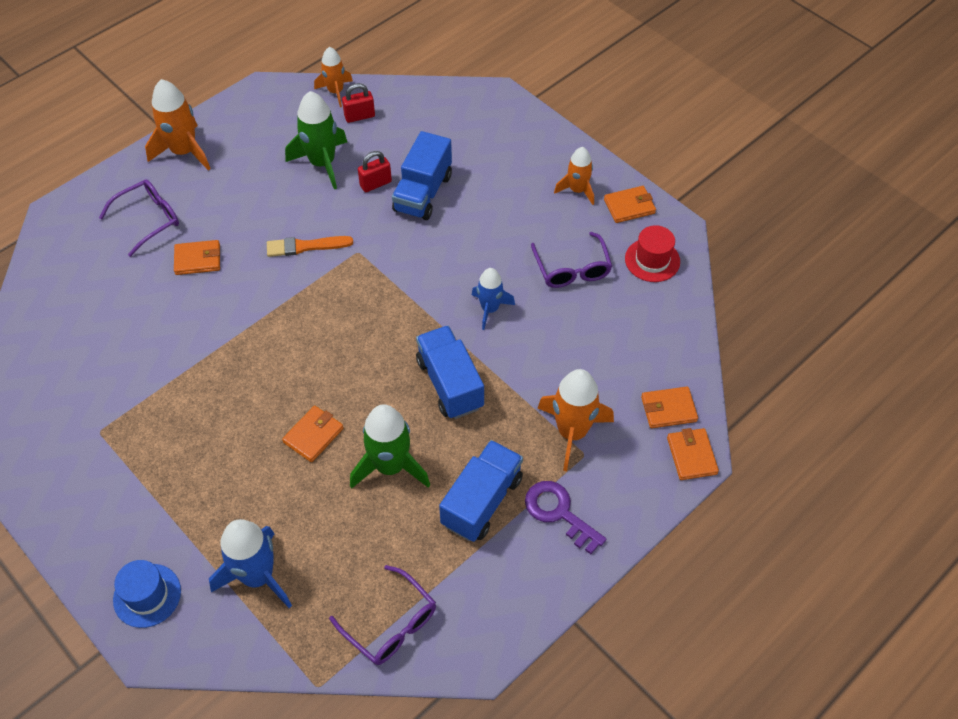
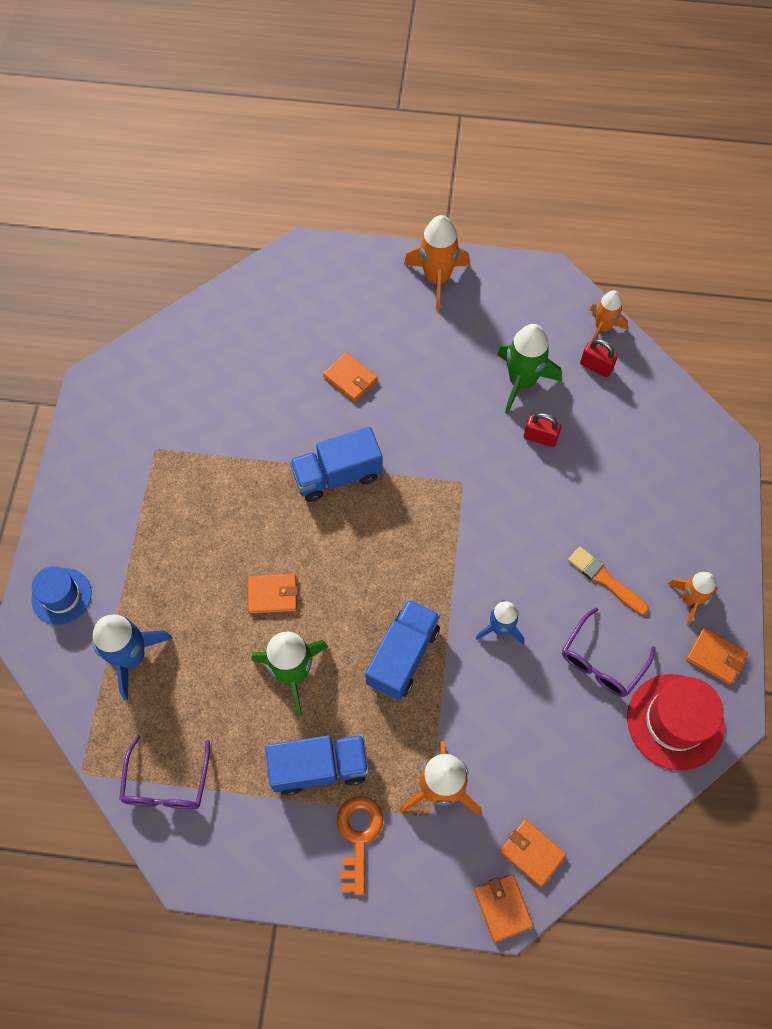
camera: 50 degrees right, 10 degrees up
purple glasses [99,179,179,257] -> none
orange brush [267,236,353,257] -> orange brush moved to [568,547,649,615]
blue truck [392,131,452,220] -> blue truck moved to [290,427,382,502]
purple key [525,481,606,554] -> orange key [337,796,383,895]
red hat [625,225,680,282] -> red hat [627,674,725,771], size x1.55
orange wallet [667,428,719,480] -> orange wallet turned 60 degrees counterclockwise [474,874,533,942]

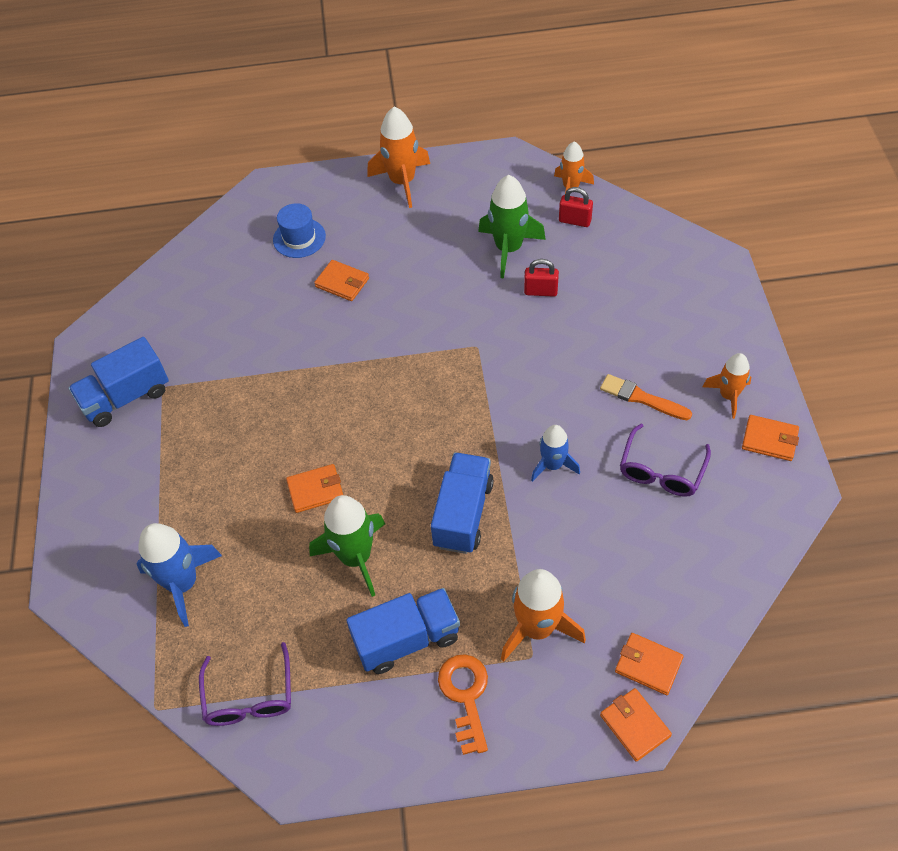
camera: 10 degrees left, 10 degrees down
blue hat [31,566,91,625] -> blue hat moved to [273,203,326,258]
blue truck [290,427,382,502] -> blue truck moved to [68,337,169,427]
red hat [627,674,725,771] -> none

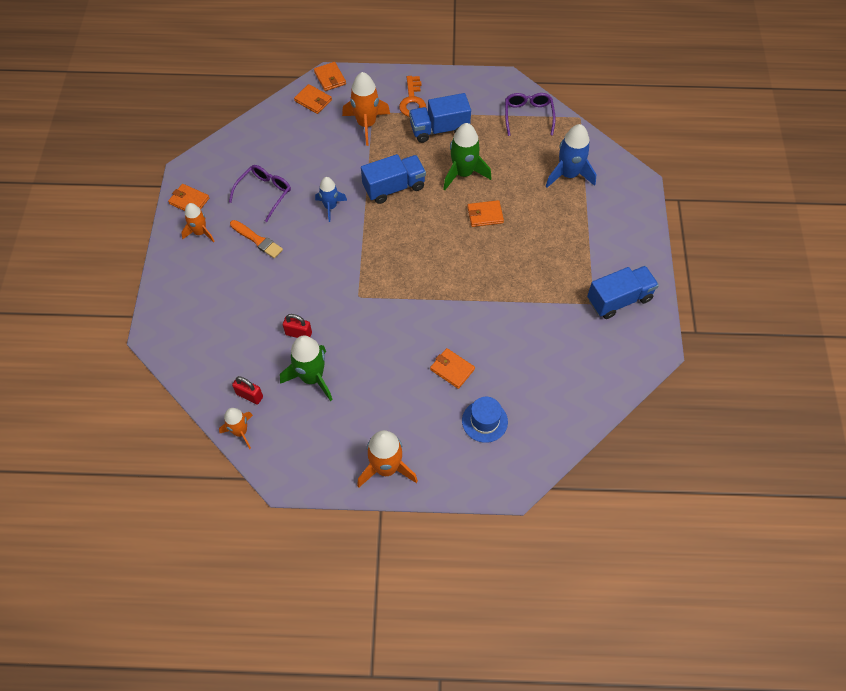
camera: 175 degrees left, 5 degrees up
blue truck [431,453,494,554] -> blue truck turned 135 degrees counterclockwise [361,154,426,204]

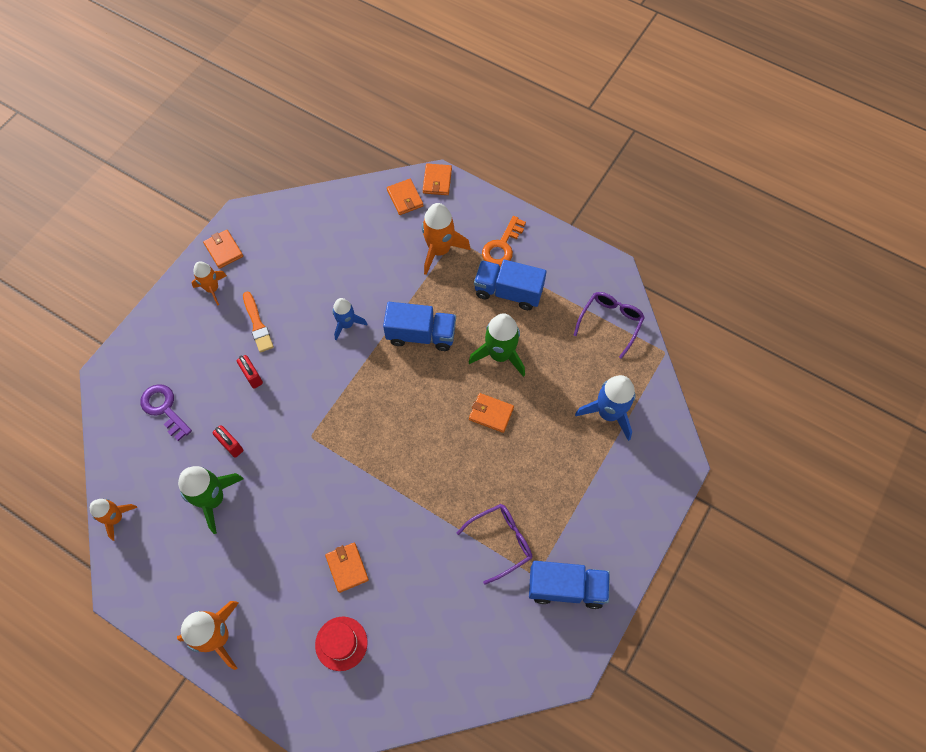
camera: 30 degrees right, 5 degrees up
purple glasses [229,165,291,222] -> purple glasses moved to [457,504,532,585]
red padlock [232,376,263,404] -> red padlock moved to [237,355,263,389]
blue hat [462,397,508,443] -> red hat [315,617,368,671]
none -> purple key [140,384,192,441]

